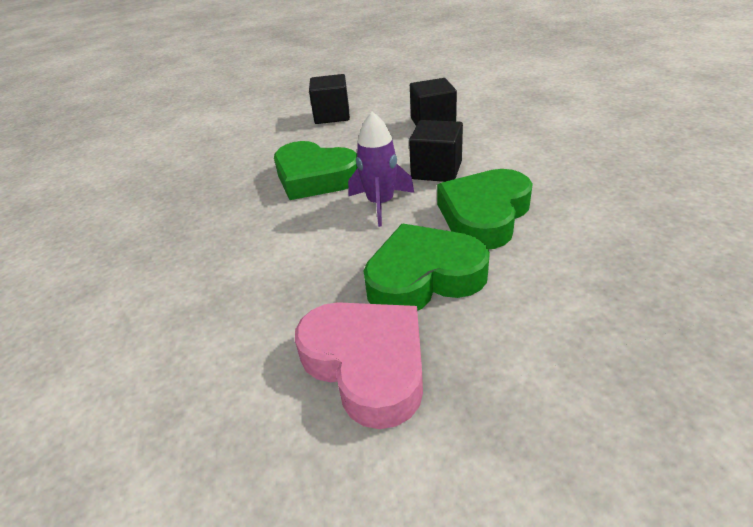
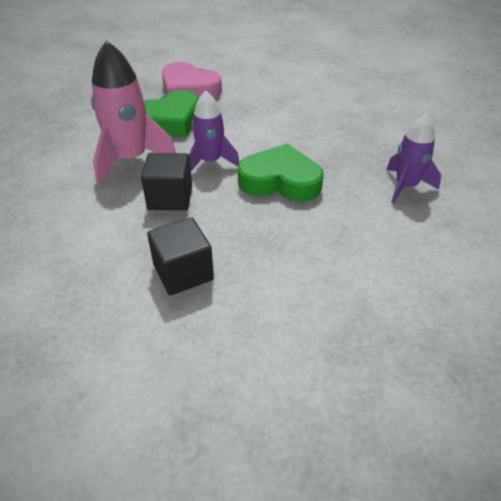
camera: 160 degrees right, 5 degrees up
black cube [309,74,350,124] -> none
green heart [437,169,533,249] -> pink rocket [91,40,176,185]
none -> purple rocket [386,113,441,204]

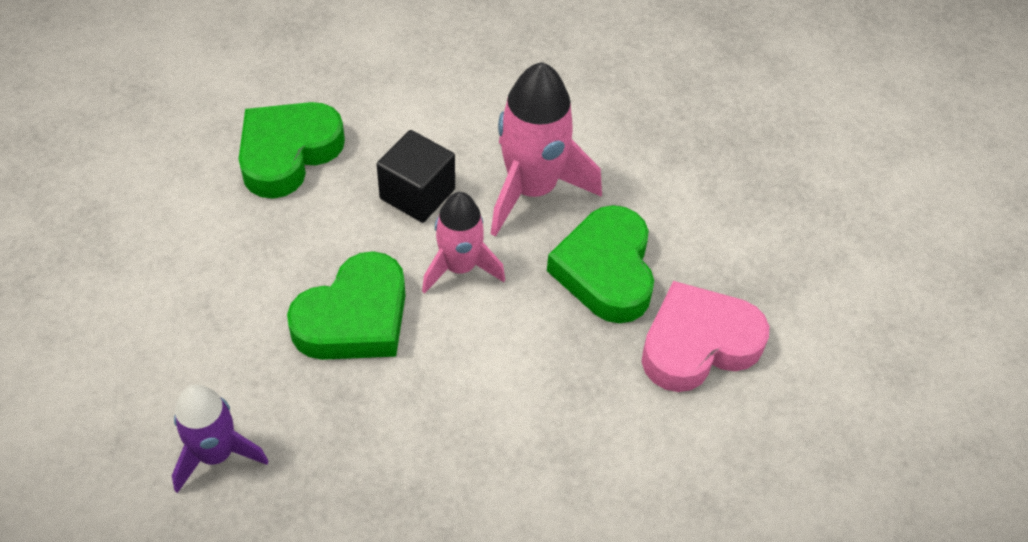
camera: 120 degrees right, 10 degrees up
black cube [147,218,214,296] -> green heart [239,102,345,199]
purple rocket [189,91,239,171] -> pink rocket [422,192,505,294]

